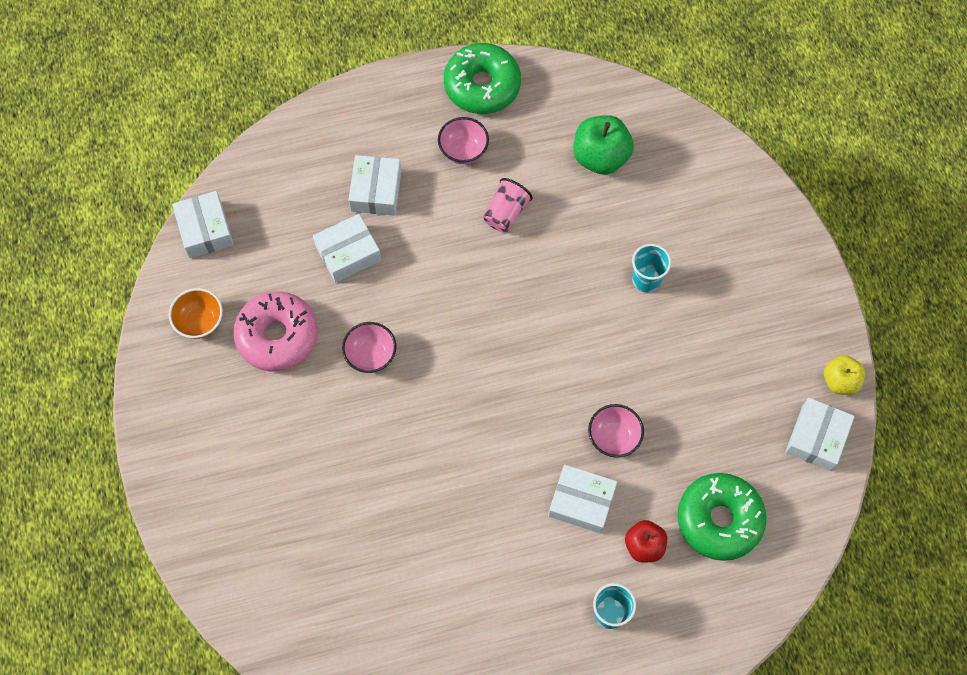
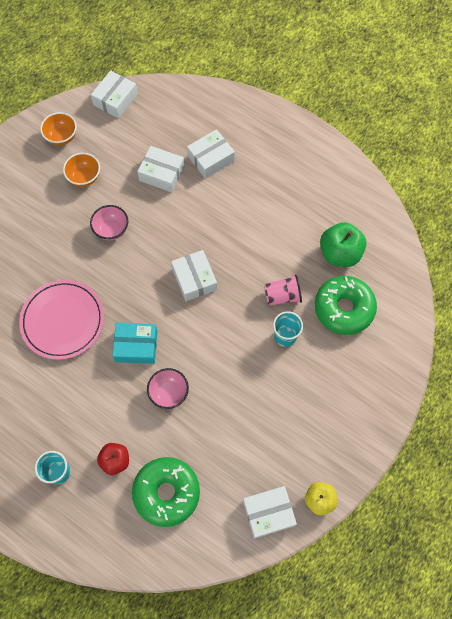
camera: 50 degrees right, 0 degrees up
pink donut [233,292,318,371] -> orange bowl [63,153,100,187]
pink bowl [438,117,489,164] -> none
green donut [444,43,521,114] -> green donut moved to [315,276,377,335]
pink cup [483,178,533,232] -> pink cup moved to [264,275,302,306]
white box [548,464,617,533] -> white box moved to [171,250,217,301]
none -> pink plate [19,280,104,360]
none -> turquoise box [112,322,157,364]

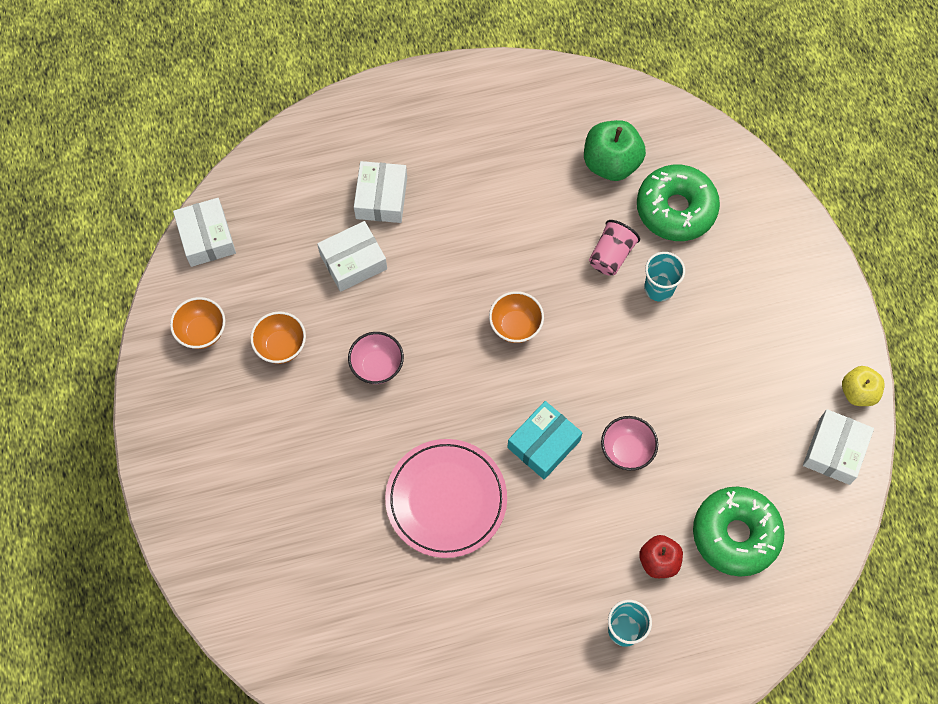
camera: 50 degrees left, 0 degrees up
white box [171,250,217,301] -> orange bowl [489,291,544,343]

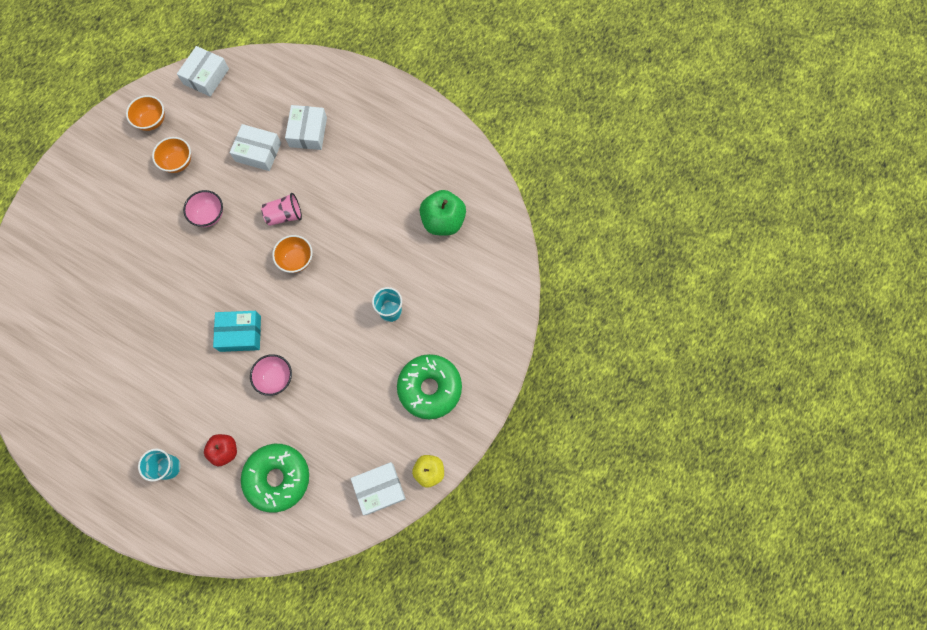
camera: 45 degrees right, 5 degrees up
white box [354,161,407,223] -> white box turned 45 degrees counterclockwise [285,105,327,150]
pink plate [385,439,507,558] -> none
pink cup [589,220,640,276] -> pink cup moved to [261,193,302,226]
green donut [637,165,720,241] -> green donut moved to [397,354,462,419]

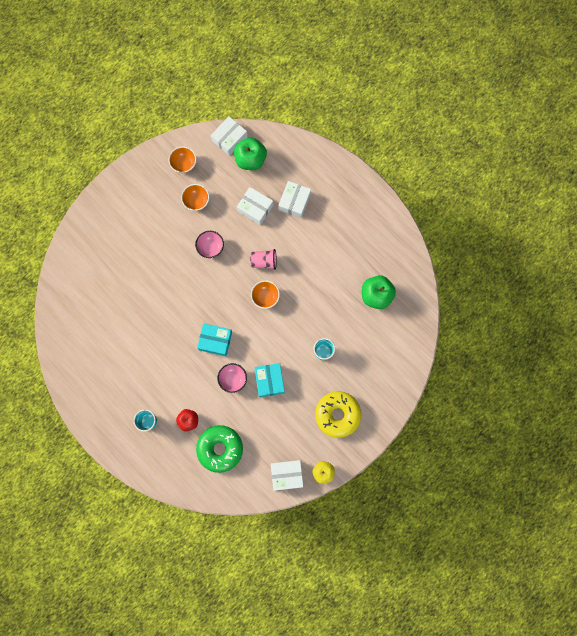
camera: 15 degrees right, 5 degrees up
green donut [397,354,462,419] -> yellow donut [315,391,361,438]
none -> green apple [234,137,267,170]
none -> turquoise box [254,363,285,397]

